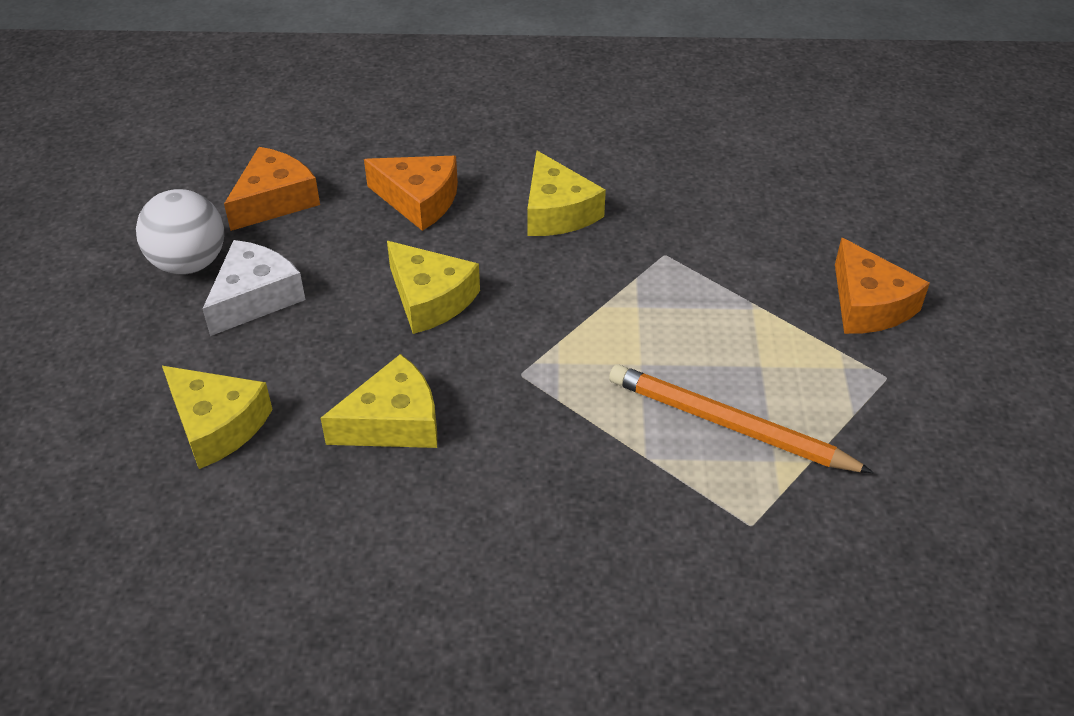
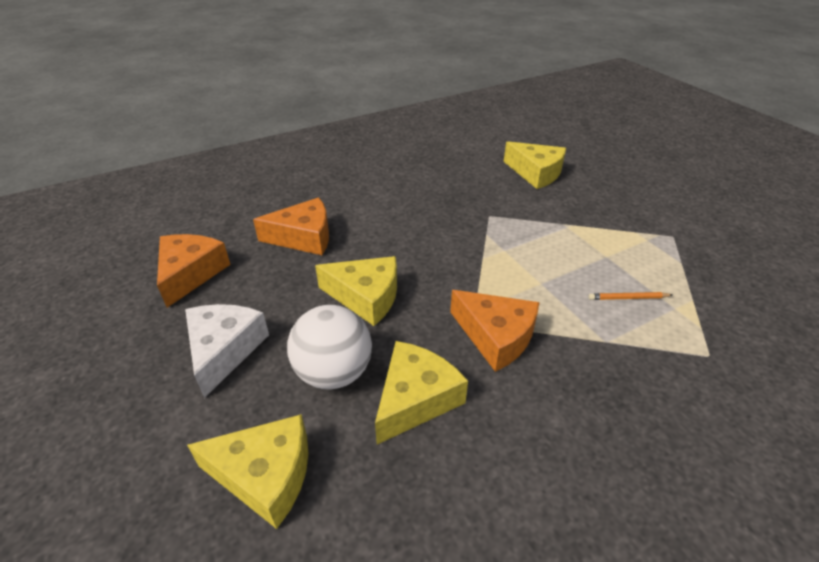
camera: 30 degrees left, 5 degrees down
white ball [136,189,224,275] -> white ball moved to [287,305,372,389]
yellow cheese [527,150,606,236] -> yellow cheese moved to [504,141,566,189]
orange pencil [609,364,874,473] -> orange pencil [589,292,672,300], size x0.42
orange cheese [835,237,930,334] -> orange cheese moved to [450,290,540,372]

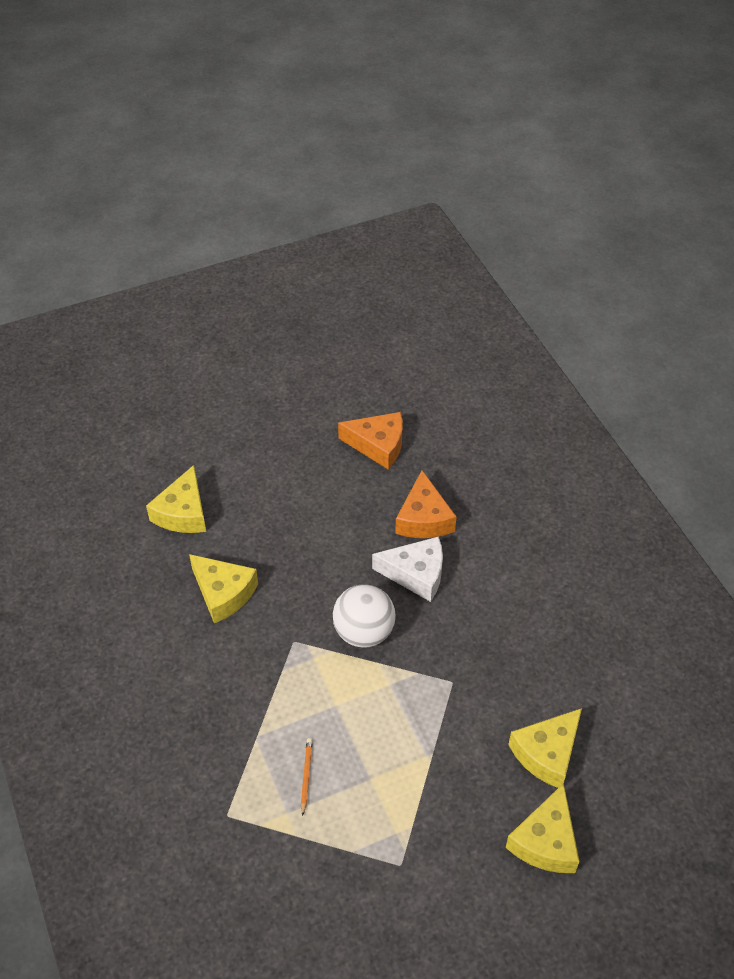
camera: 95 degrees right, 10 degrees up
white cheese [185,304,269,398] -> white cheese moved to [372,536,443,602]
white ball [287,305,372,389] -> white ball moved to [333,584,396,648]
yellow cheese [315,256,397,326] -> yellow cheese moved to [506,783,580,873]
orange cheese [450,290,540,372] -> none

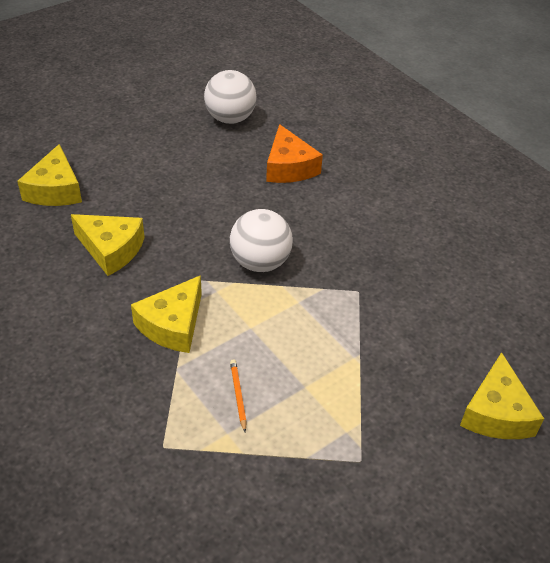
camera: 15 degrees left, 5 degrees down
orange cheese [338,412,403,470] -> white ball [204,70,257,124]
white cheese [372,536,443,602] -> none
yellow cheese [508,708,582,788] -> yellow cheese moved to [131,275,202,353]

